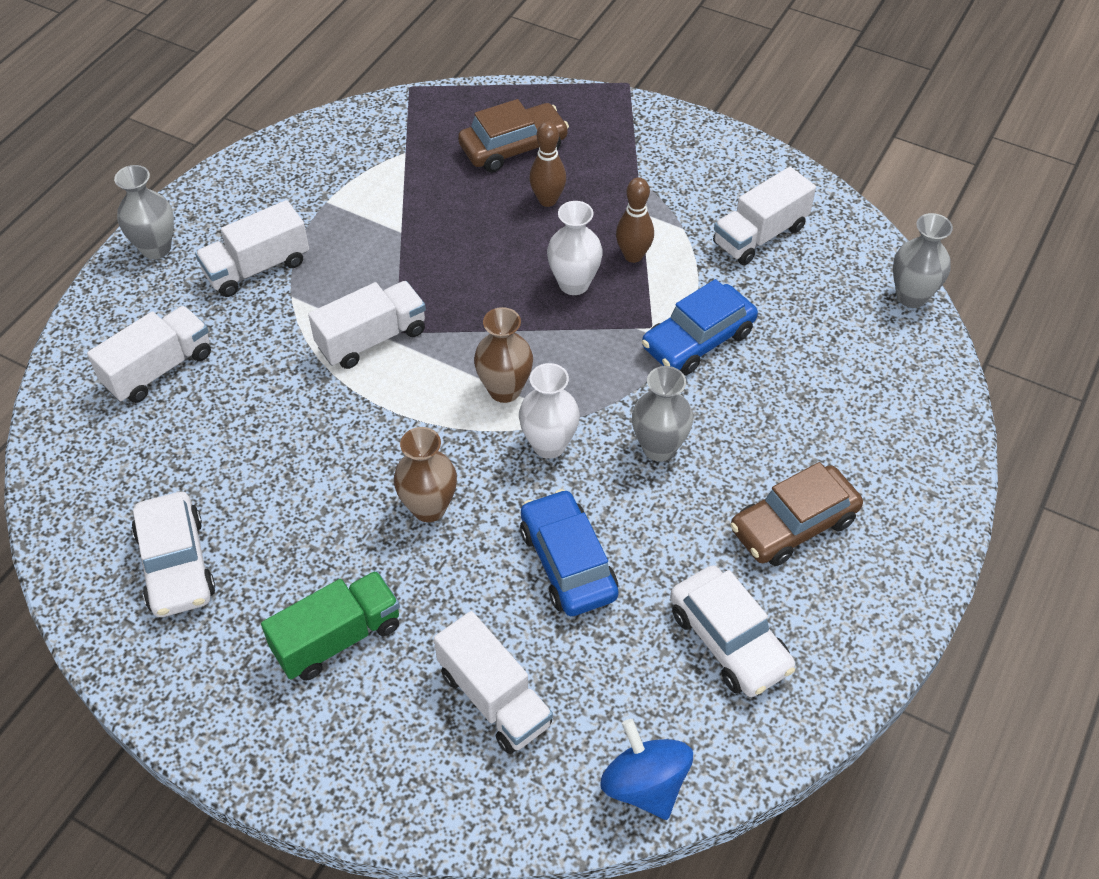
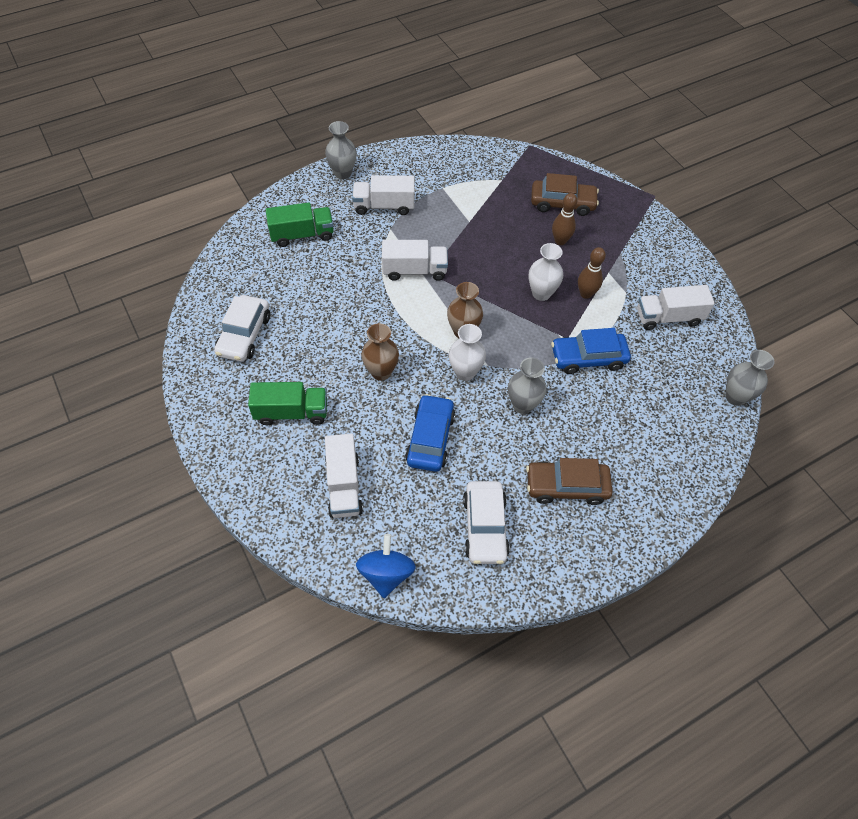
camera: 30 degrees right, 5 degrees up
white truck [87,306,211,403] -> green truck [266,203,334,247]

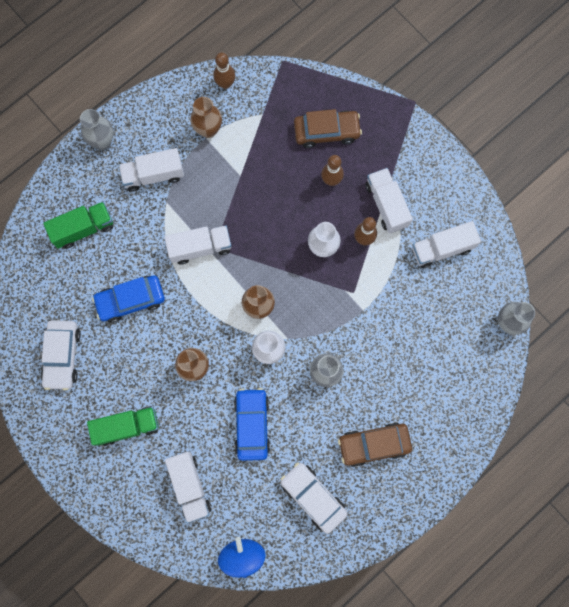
camera: 10 degrees left, 20 degrees up
white car [463,481,510,564] -> white car turned 150 degrees clockwise [281,463,348,534]
blue car [551,328,631,374] -> blue car moved to [92,275,165,323]
none -> brown vase [190,97,222,138]
none -> brown bowling pin [213,52,235,89]
none -> white truck [365,168,413,233]

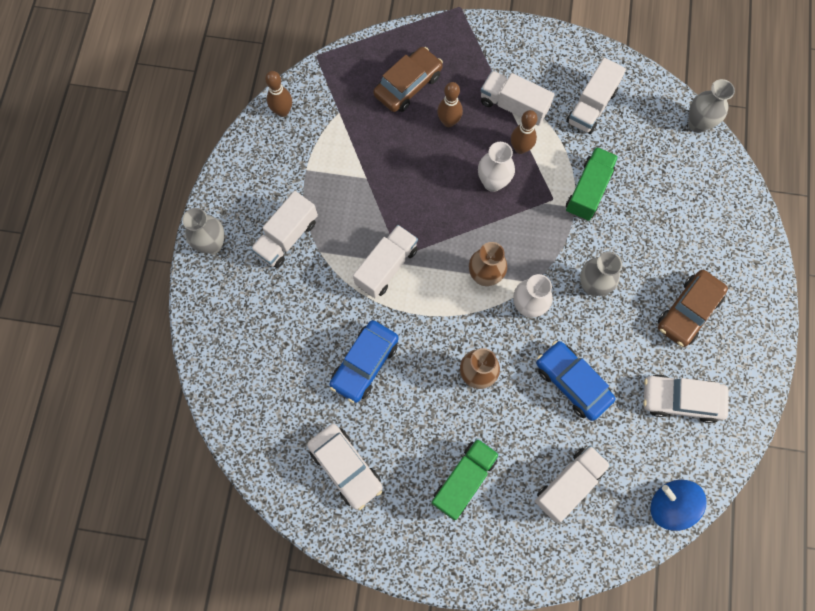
camera: 40 degrees left, 5 degrees down
green truck [43,202,113,249] -> green truck moved to [566,147,618,221]
white truck [165,452,211,523] -> white truck turned 75 degrees counterclockwise [535,445,611,522]
brown vase [190,97,222,138] -> none

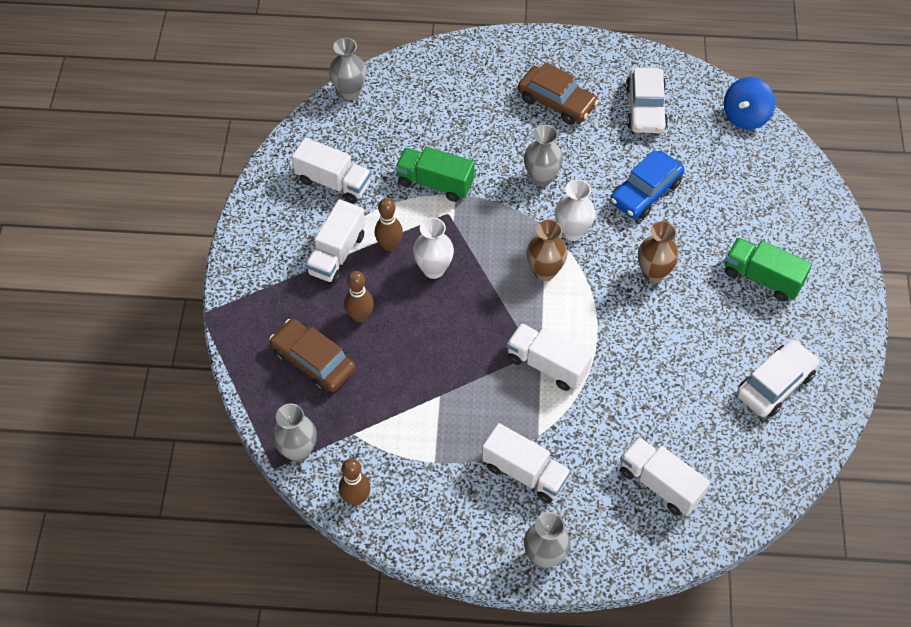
camera: 95 degrees left, 15 degrees down
blue car [329,320,399,403] -> none
white truck [535,445,611,522] -> white truck moved to [620,437,710,516]
none -> grey vase [272,403,317,462]

